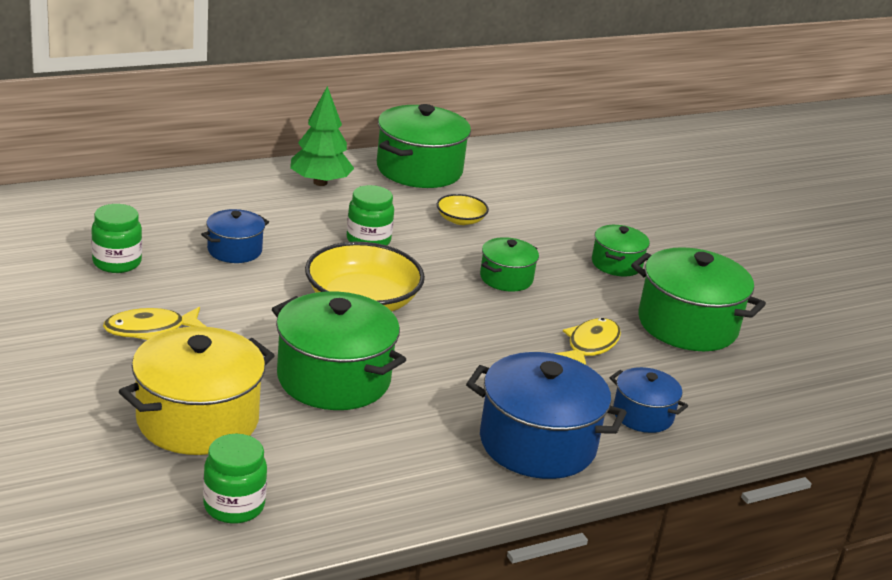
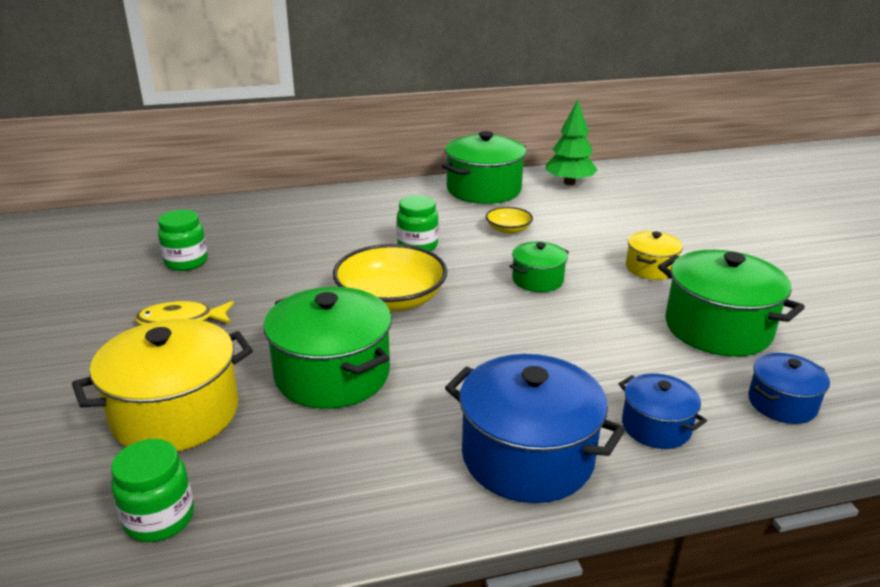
camera: 15 degrees right, 0 degrees up
blue pot [201,209,269,263] -> blue pot moved to [748,353,830,424]
green tree [290,86,354,186] -> green tree moved to [546,100,598,185]
yellow fish [554,318,621,365] -> none
green pot [592,225,650,276] -> yellow pot [626,231,683,280]

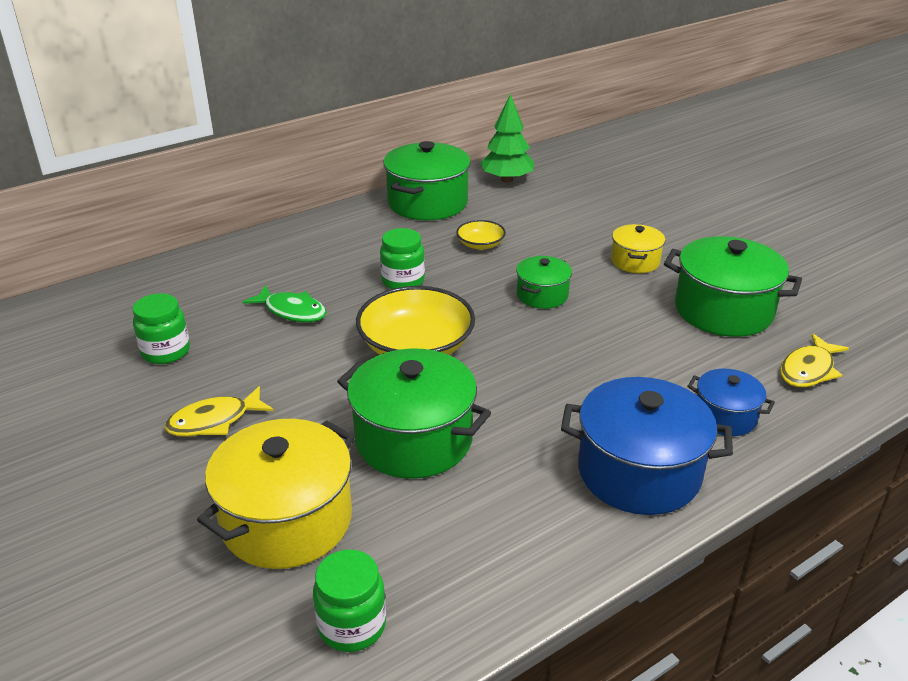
camera: 20 degrees left, 5 degrees up
blue pot [748,353,830,424] -> yellow fish [780,333,849,387]
none -> green fish [243,285,326,322]

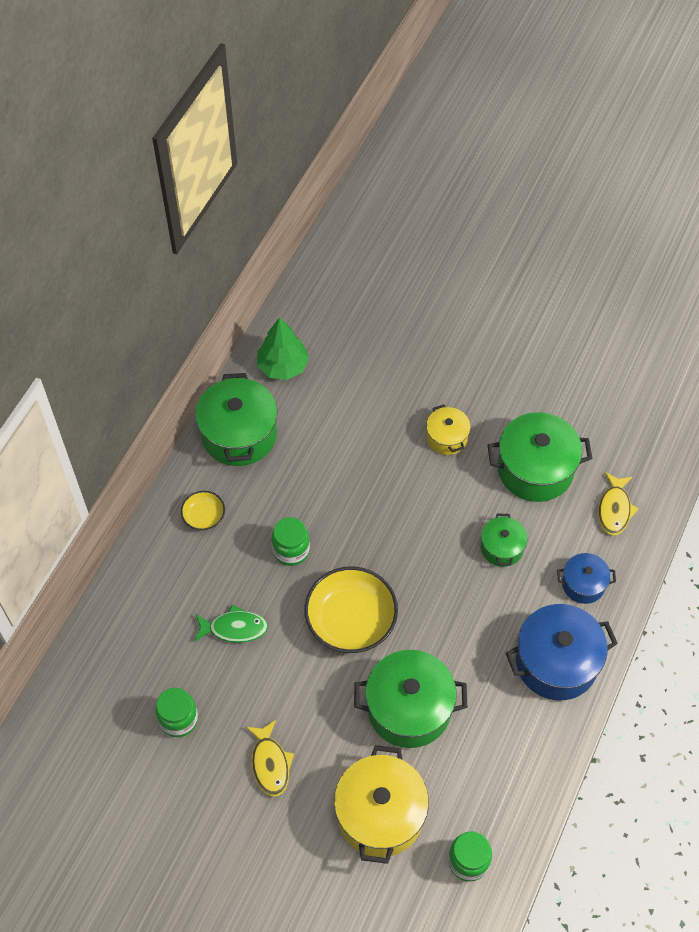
camera: 30 degrees left, 25 degrees up
yellow fish [165,386,274,437] -> yellow fish turned 45 degrees counterclockwise [246,720,294,796]
yellow bowl [456,220,506,250] -> yellow bowl moved to [181,491,225,530]
green pot [516,256,572,309] -> green pot moved to [481,514,527,567]

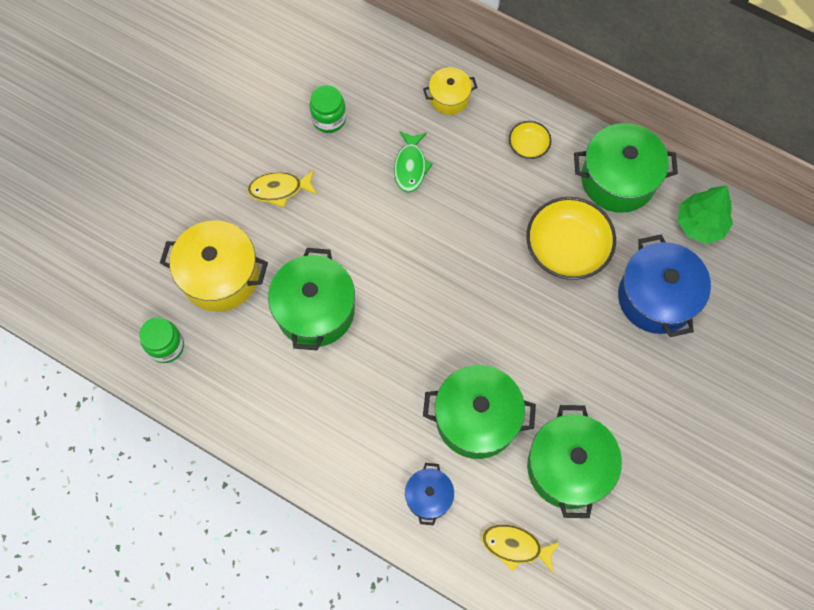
camera: 95 degrees right, 10 degrees up
green jar [272,517,310,566] -> none
yellow bowl [304,566,398,653] -> yellow bowl moved to [526,197,616,280]
yellow pot [426,404,471,455] -> yellow pot moved to [423,67,477,115]
green pot [481,514,527,567] -> green pot [423,365,536,459], size x1.83
blue pot [506,604,618,700] -> blue pot moved to [618,234,711,337]

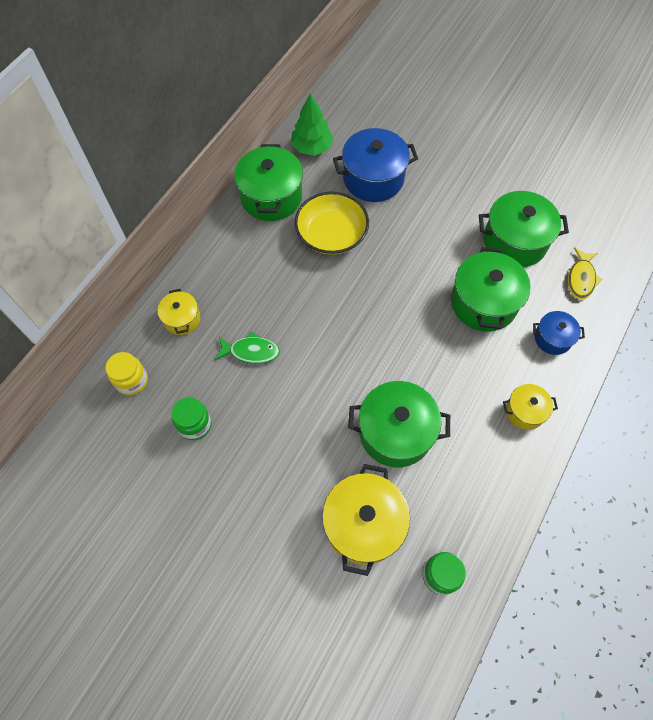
camera: 90 degrees left, 5 degrees down
yellow fish [247,169,317,207] -> none
yellow bowl [509,121,551,159] -> none
none -> yellow jar [106,352,148,395]
none -> yellow pot [503,384,558,430]

